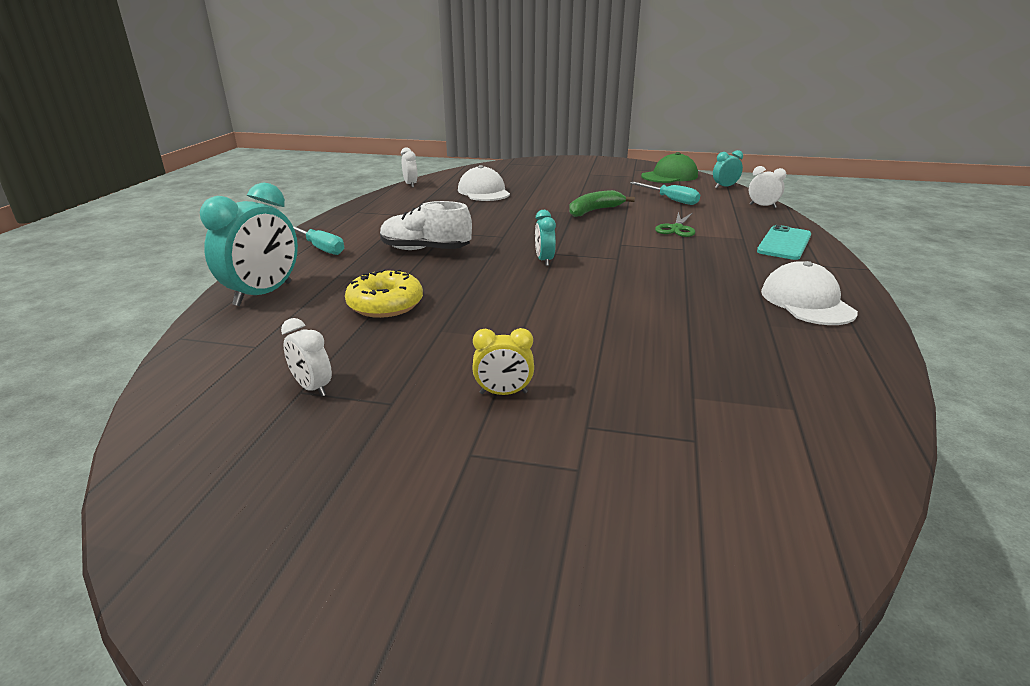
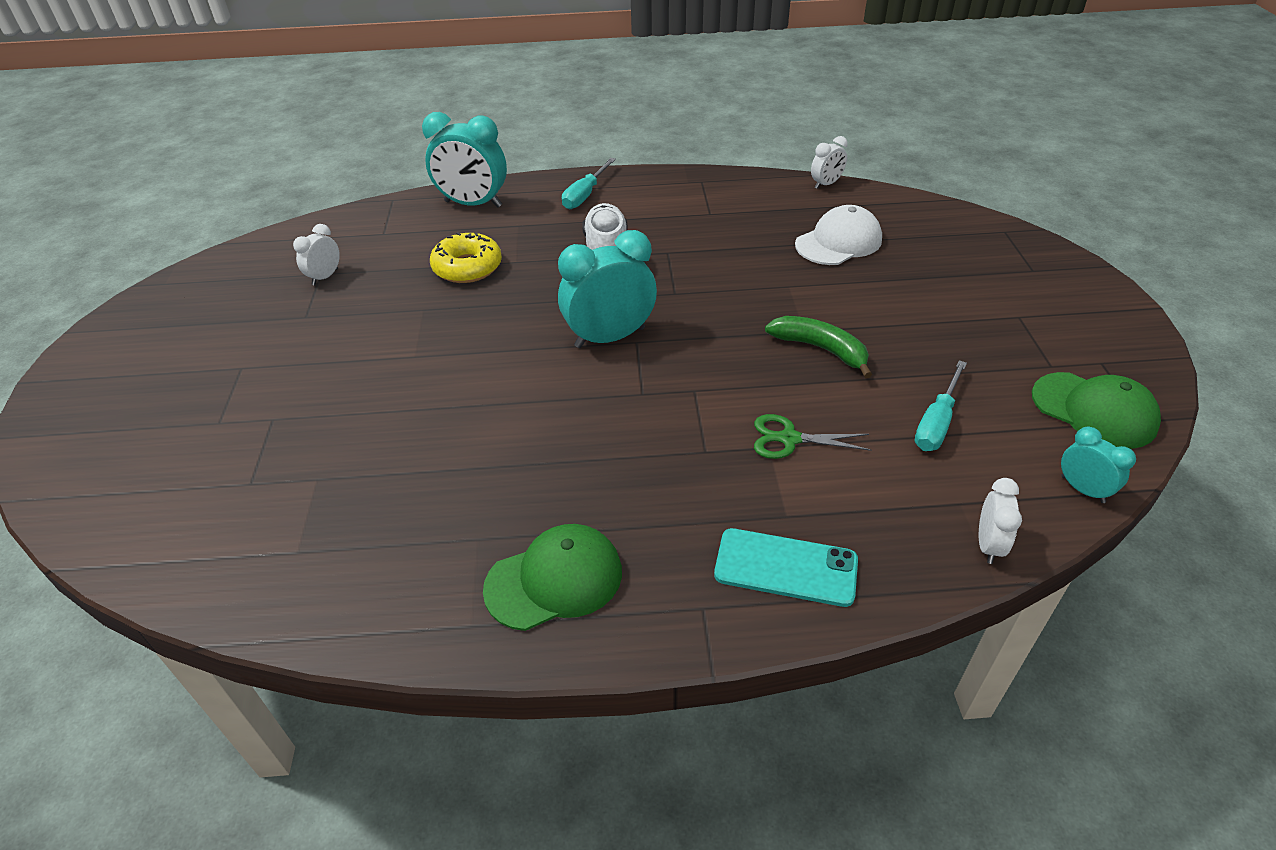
camera: 75 degrees right, 15 degrees up
yellow clock [472,328,534,395] -> none
turquoise clock [535,210,556,266] -> turquoise clock [558,230,657,348], size x1.94
white cap [761,261,858,325] -> green cap [483,524,622,631]

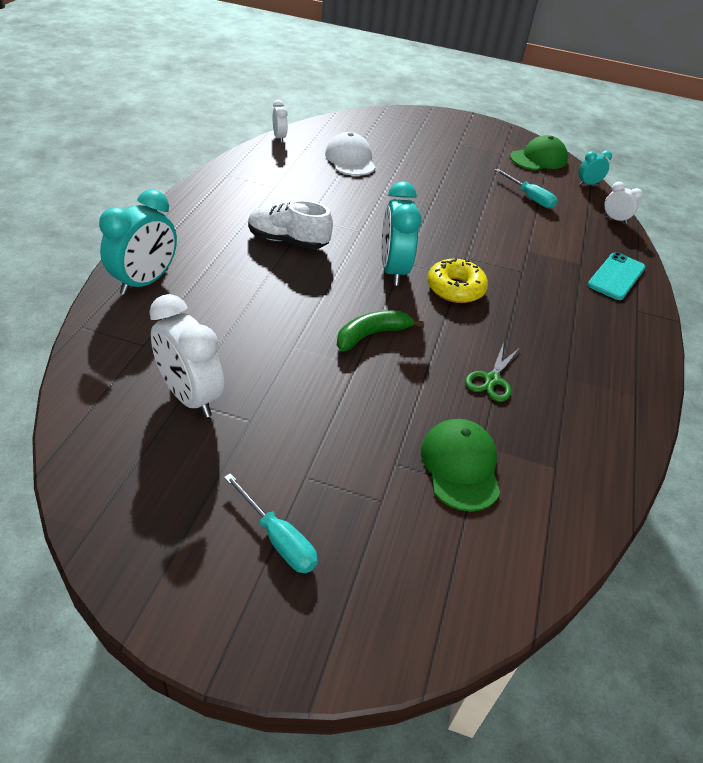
camera: 75 degrees left, 0 degrees up
white clock [293,224,340,285] -> white clock [149,294,224,418], size x1.94
yellow donut [430,232,502,283] -> yellow donut moved to [427,258,488,303]
green cap [483,524,622,631] -> green cap moved to [421,419,500,511]
turquoise screwdriver [562,158,616,209] -> turquoise screwdriver moved to [224,473,318,573]
green scissors [754,414,871,459] -> green scissors moved to [465,342,519,402]
green banana [765,316,872,378] -> green banana moved to [337,310,425,352]

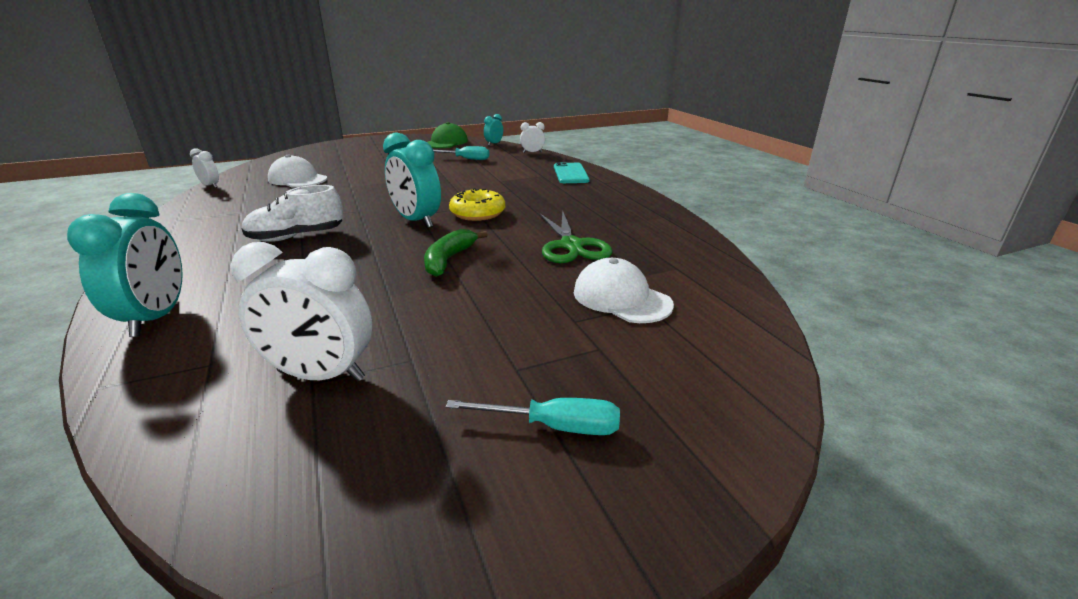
camera: 35 degrees left, 15 degrees down
green cap [421,419,500,511] -> white cap [574,258,674,323]
green scissors [465,342,519,402] -> green scissors [540,210,612,263], size x1.59

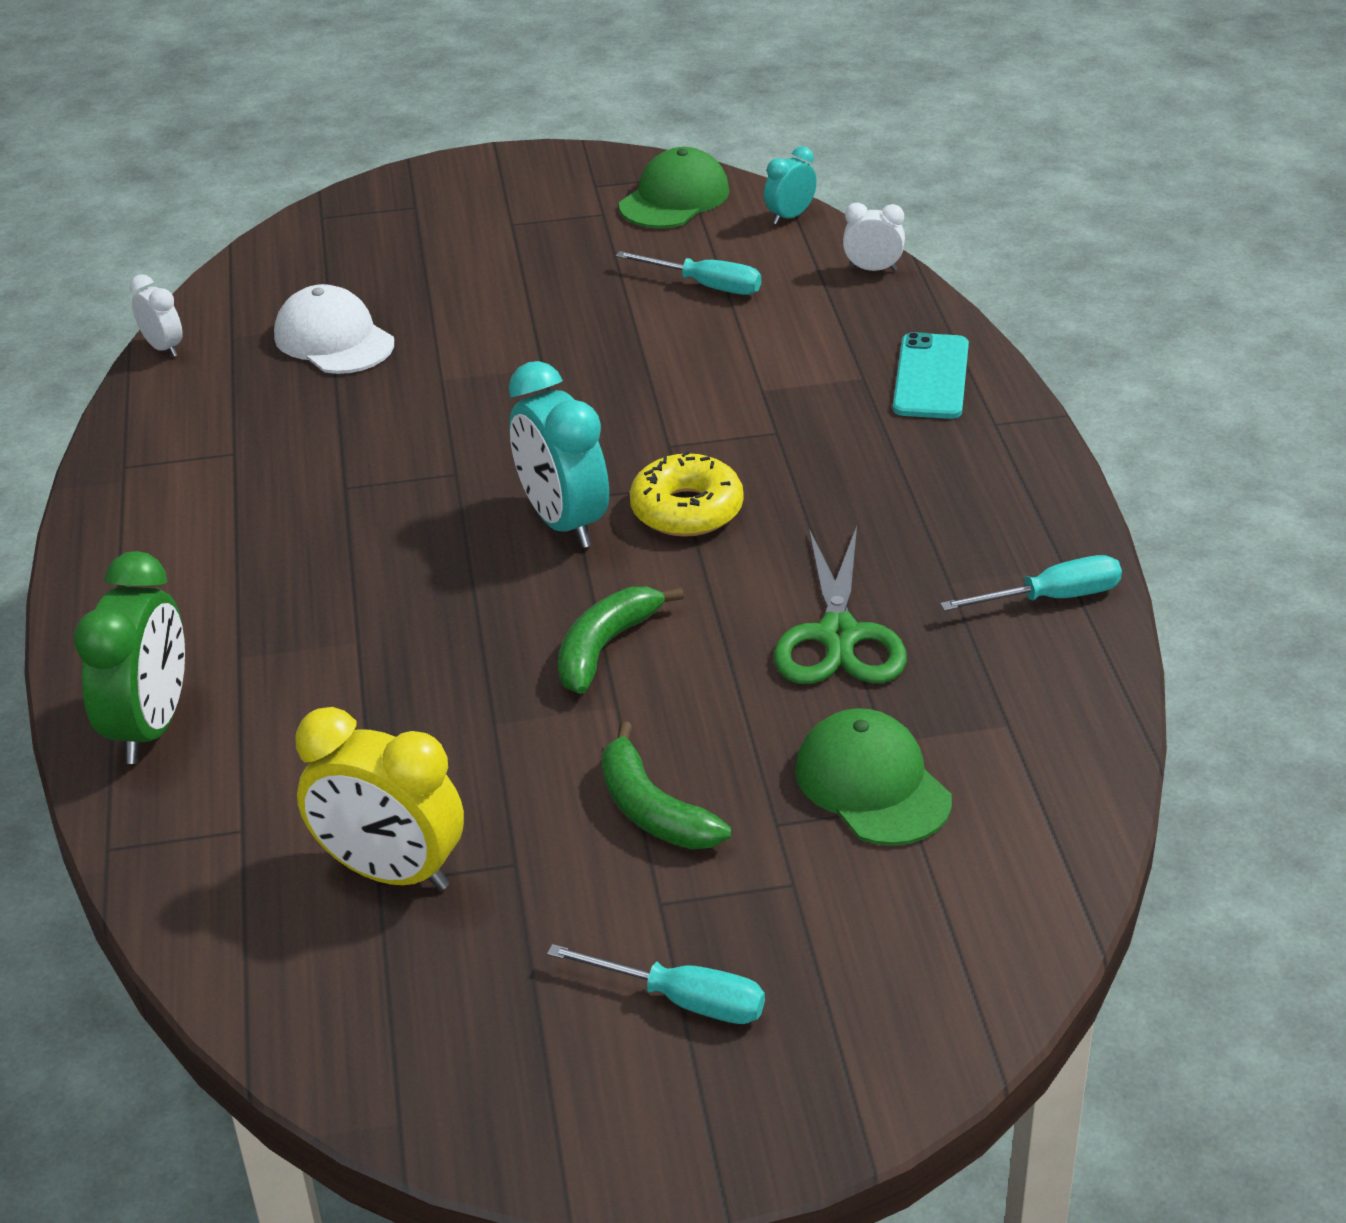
camera: 15 degrees right, 10 degrees up
turquoise clock [67,193,183,337] -> green clock [74,551,185,764]
white clock [231,242,372,381] -> yellow clock [295,707,464,891]
white shoe [242,185,343,242] -> none
white cap [574,258,674,323] -> green cap [795,708,952,846]
none -> green banana [601,721,731,849]
none -> turquoise screwdriver [940,555,1122,611]

